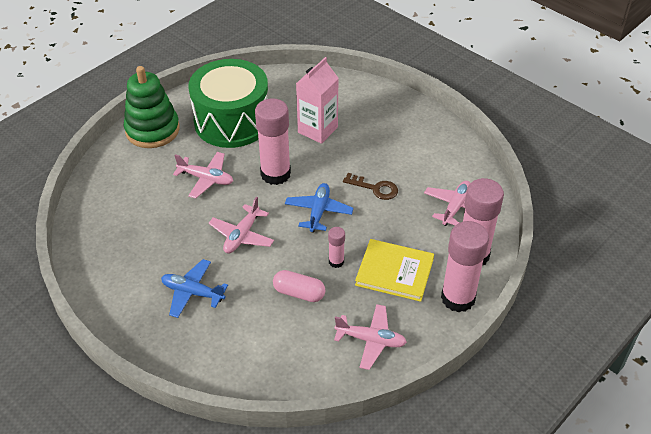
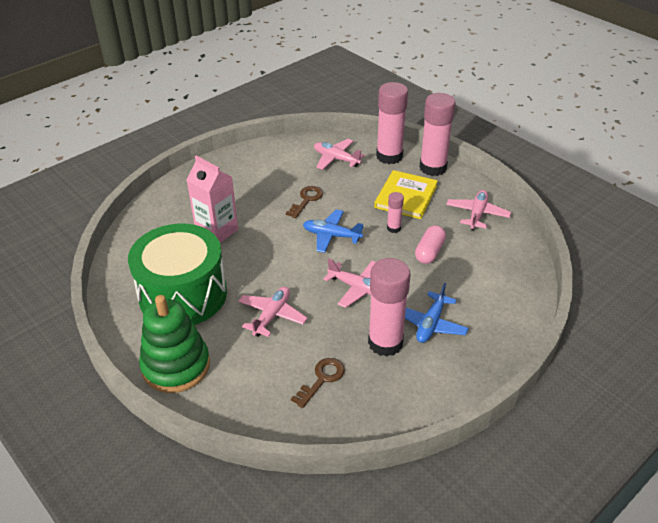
camera: 85 degrees left, 5 degrees down
pink glue stick [255,98,291,185] -> pink glue stick moved to [368,258,411,357]
none -> brown key [291,358,345,408]

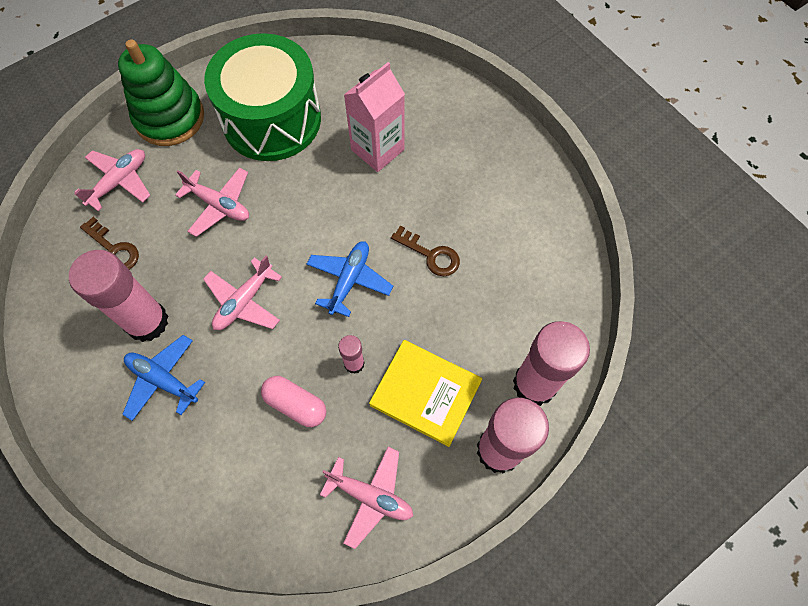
camera: 95 degrees right, 25 degrees up
pink plane [314,139,365,170] -> pink plane moved to [74,149,151,211]

